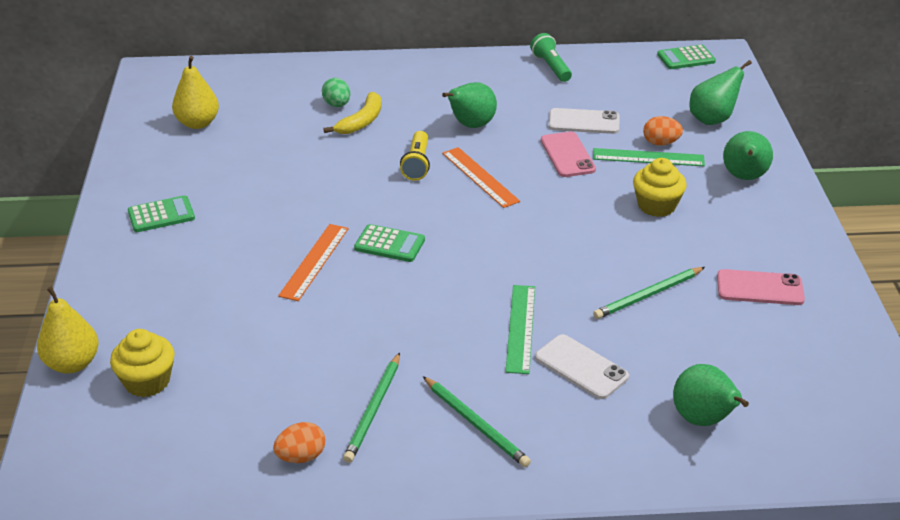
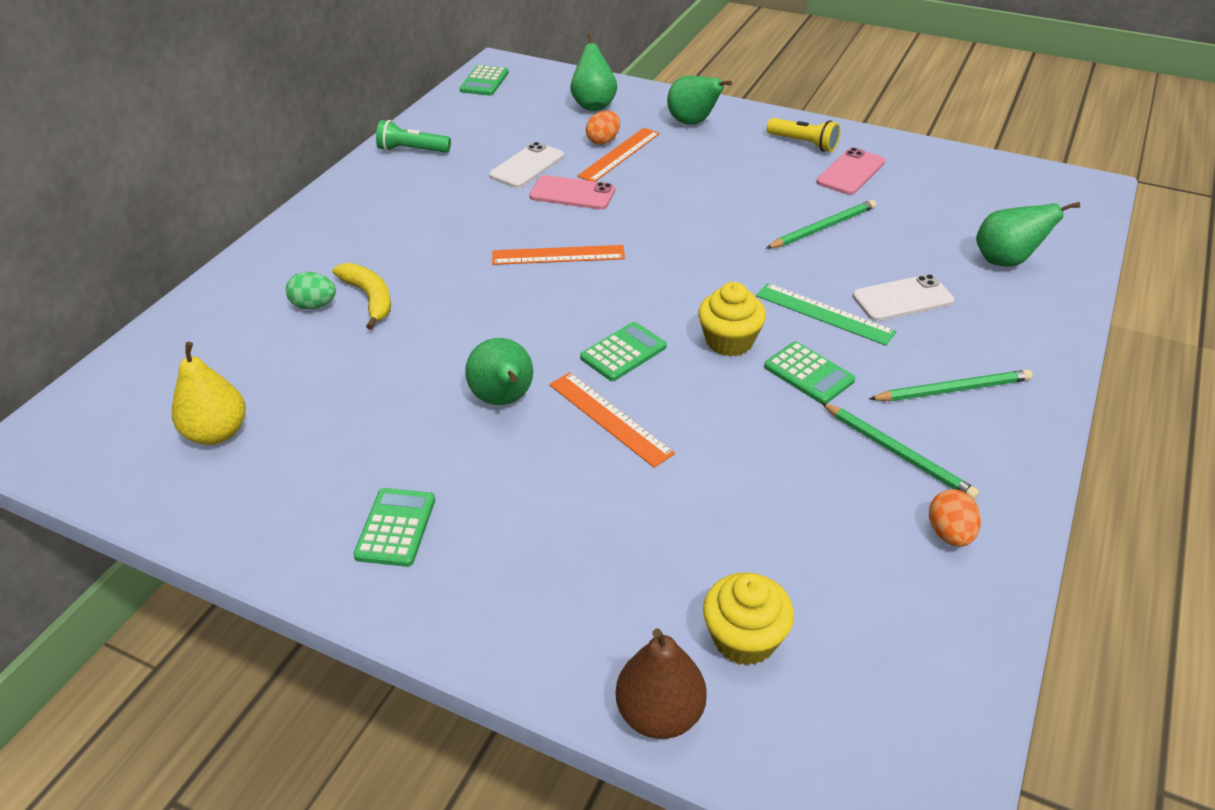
camera: 60 degrees left, 5 degrees up
yellow pear [37,286,99,374] -> brown pear [616,628,707,739]
yellow flashlight [400,131,430,181] -> yellow flashlight moved to [767,118,840,152]
green pear [442,82,497,128] -> green pear moved to [465,338,533,405]
green ruler [593,148,705,166] -> orange ruler [577,128,660,182]
green pencil [593,267,705,319] -> green pencil turned 120 degrees counterclockwise [766,200,876,249]
yellow cupcake [633,158,686,217] -> yellow cupcake moved to [698,282,766,356]
none -> green calculator [764,342,855,404]

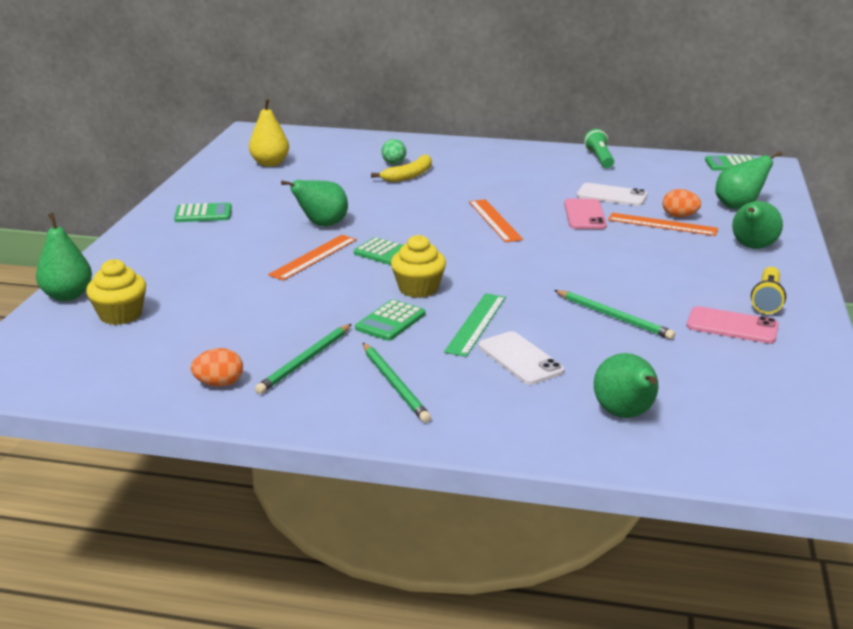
camera: 75 degrees right, 15 degrees down
brown pear [616,628,707,739] -> green pear [36,213,92,301]

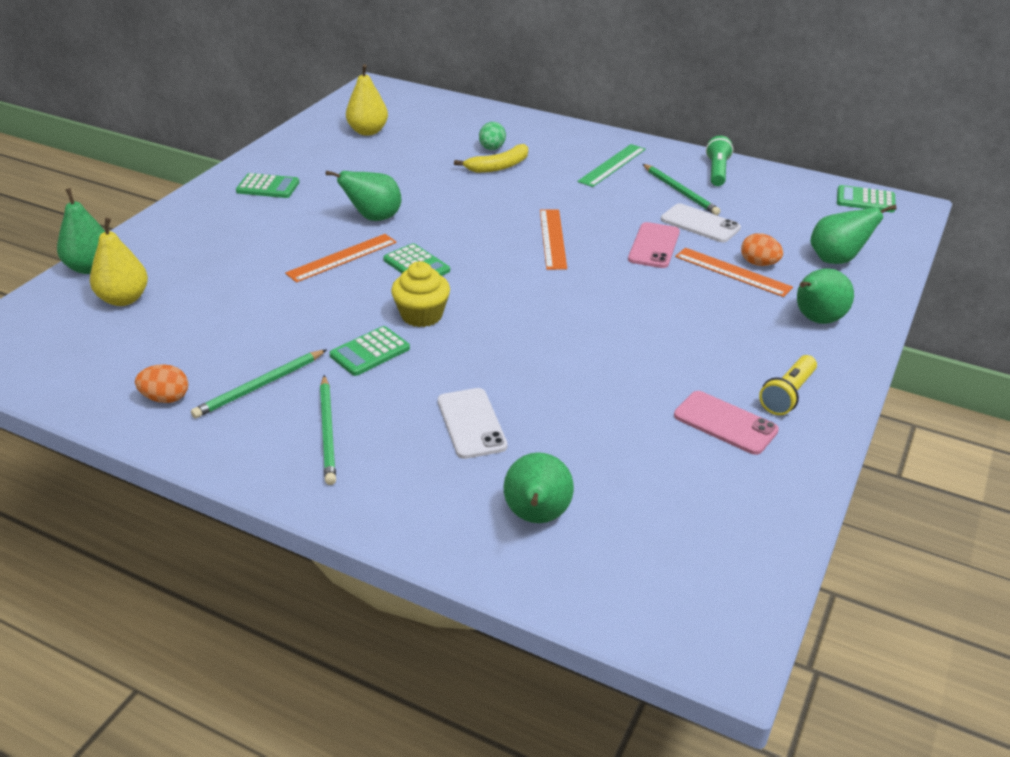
camera: 15 degrees right, 10 degrees up
yellow cupcake [86,259,146,325] -> yellow pear [90,218,148,306]
green ruler [444,293,506,357] -> green ruler moved to [577,144,646,187]
green pencil [554,290,675,340] -> green pencil moved to [643,164,720,215]

